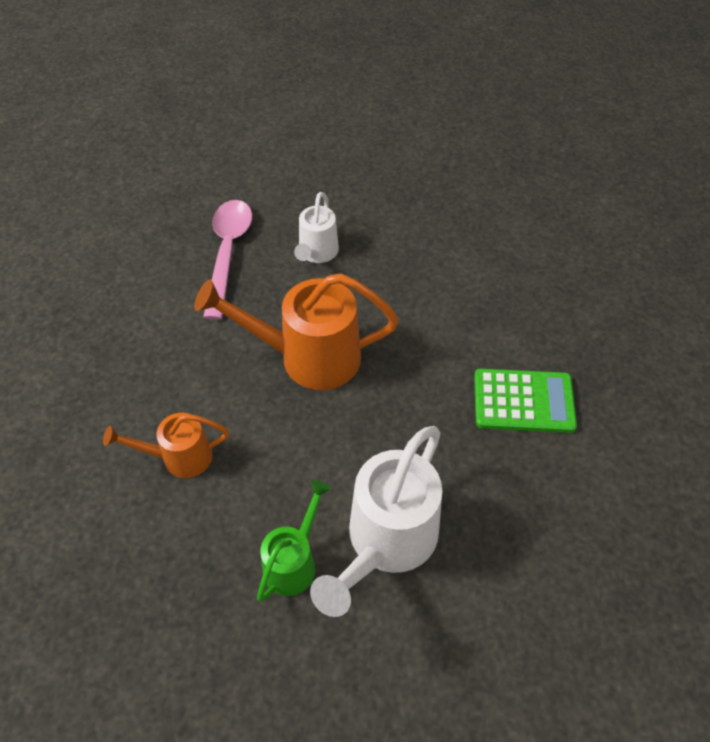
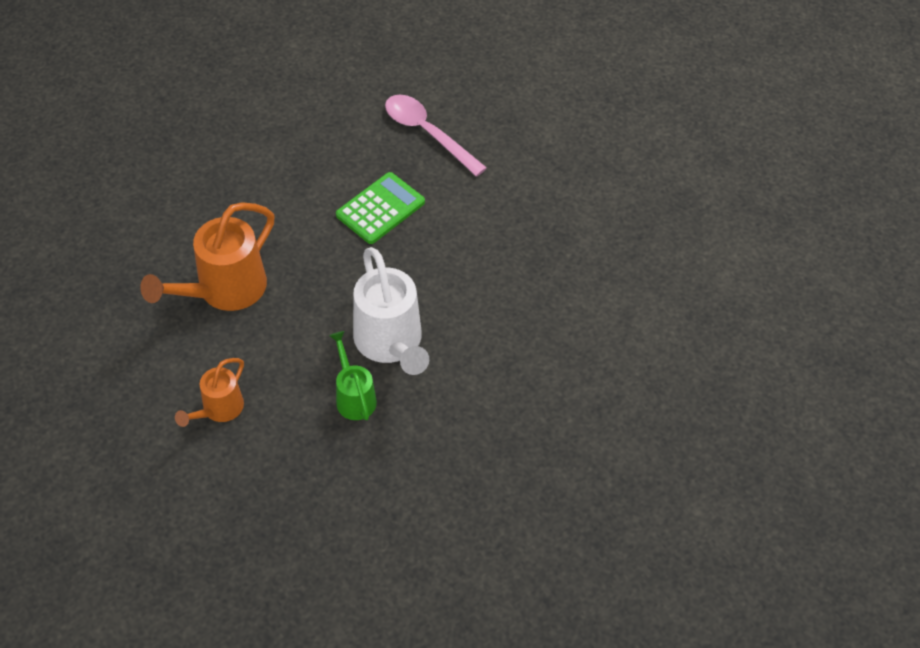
camera: 50 degrees left, 0 degrees up
pink spoon [203,200,252,320] -> pink spoon moved to [385,95,487,177]
white watering can [294,192,339,263] -> none

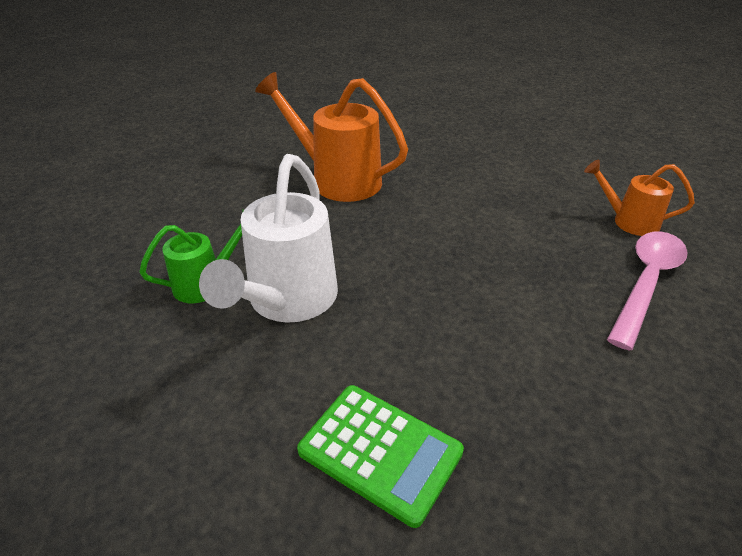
camera: 80 degrees right, 15 degrees down
orange watering can [175,358,244,427] -> orange watering can moved to [584,160,695,236]
green calculator [336,172,425,244] -> green calculator moved to [297,385,464,528]
white watering can [353,247,429,375] -> white watering can turned 45 degrees counterclockwise [199,154,338,323]

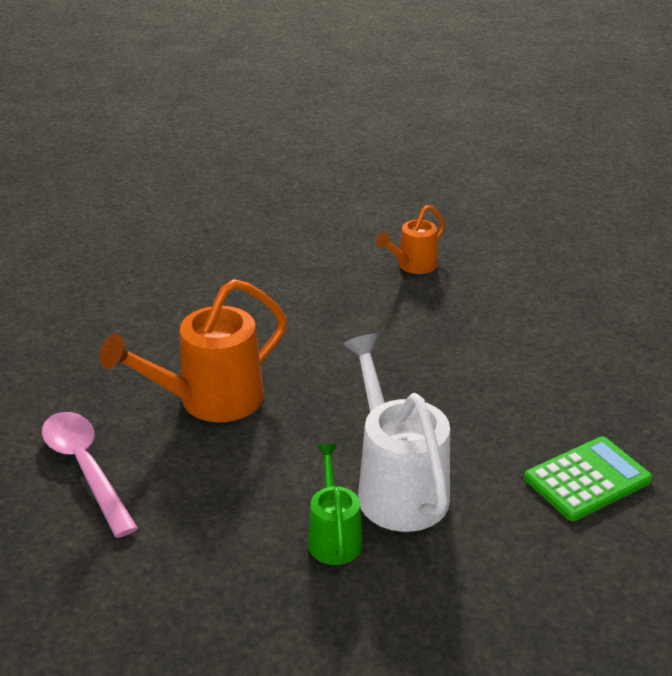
camera: 65 degrees left, 5 degrees down
white watering can [199,154,338,323] -> white watering can turned 150 degrees counterclockwise [343,333,450,532]
pink spoon [607,232,688,351] -> pink spoon moved to [42,412,138,538]

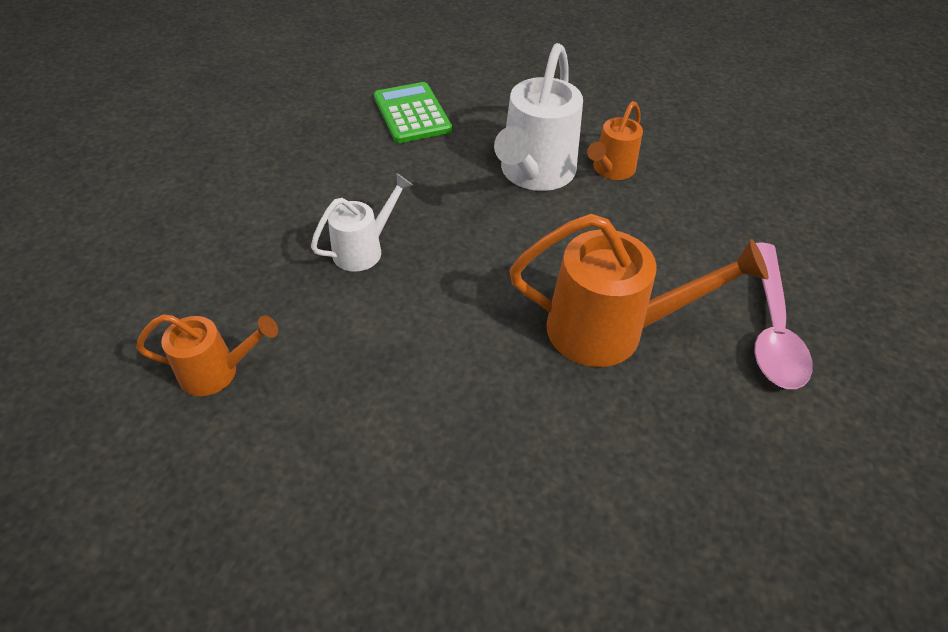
camera: 140 degrees left, 15 degrees up
green watering can [308,444,363,565] -> orange watering can [587,101,643,180]
green calculator [524,437,652,521] -> green calculator turned 60 degrees clockwise [374,82,452,143]
none -> white watering can [311,174,413,272]

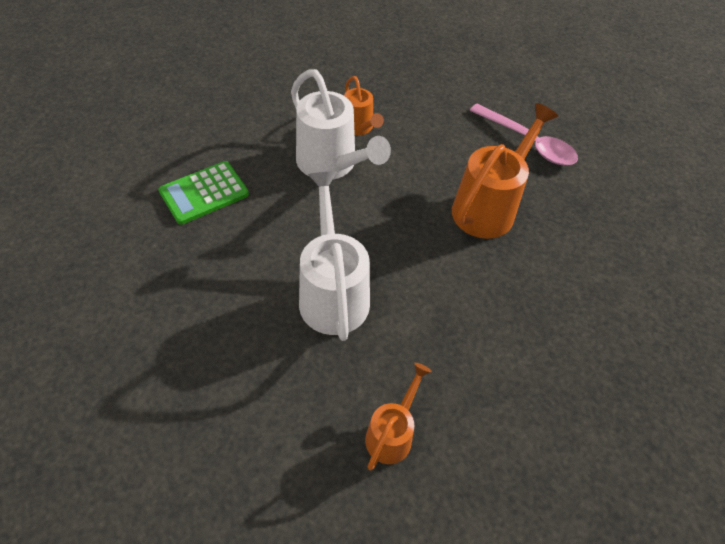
camera: 60 degrees left, 5 degrees up
white watering can [311,174,413,272] -> white watering can [299,171,370,341], size x1.76
green calculator [374,82,452,143] -> green calculator turned 45 degrees counterclockwise [158,161,249,225]

